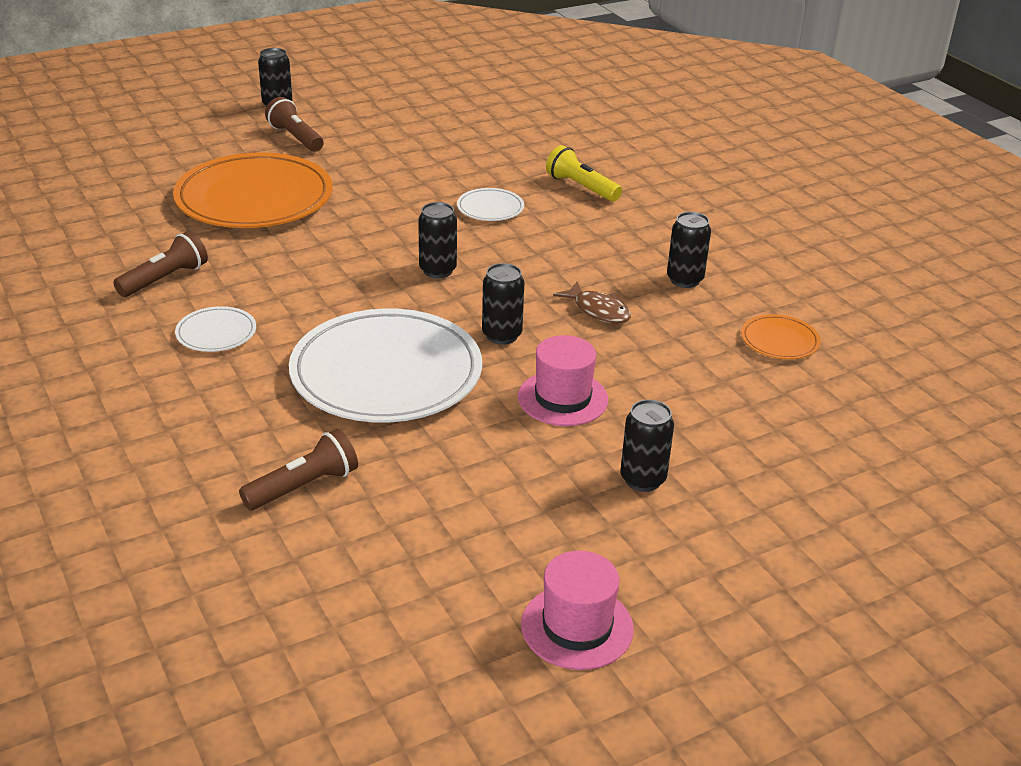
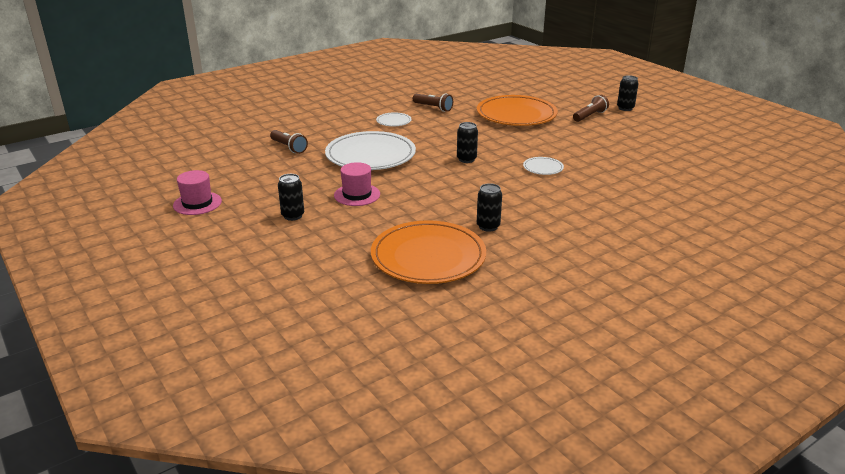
camera: 85 degrees right, 5 degrees down
black can [482,263,524,345] -> none
yellow flashlight [546,145,622,202] -> none
brown fish [553,282,631,324] -> none
orange plate [741,314,820,359] -> orange plate [371,220,486,284], size x2.32

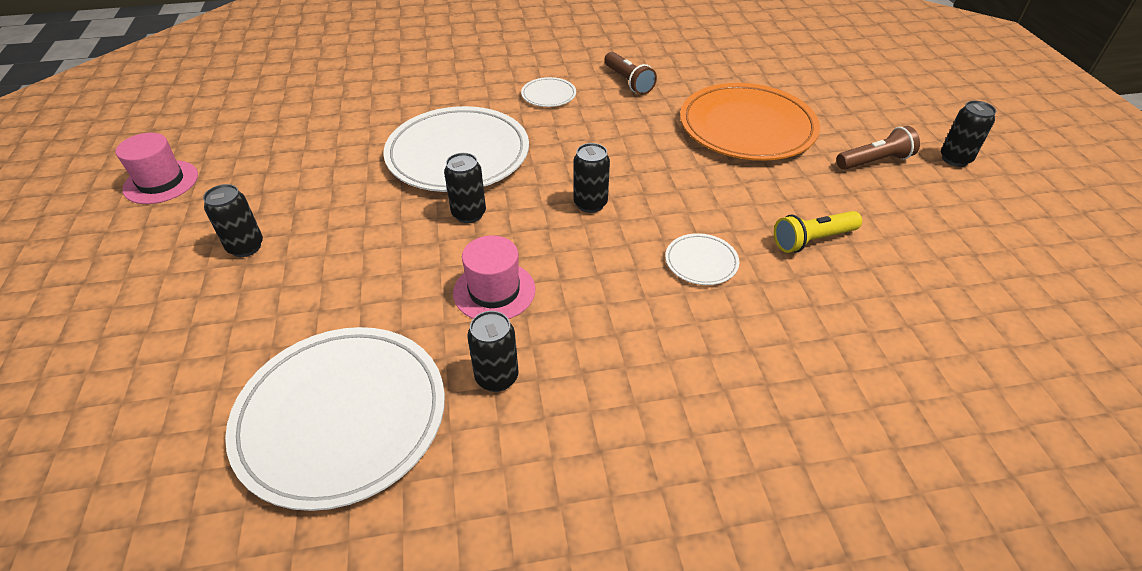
camera: 25 degrees right, 15 degrees up
brown flashlight [270,130,308,154] -> none
pink hat [334,162,380,206] -> pink hat moved to [453,235,535,319]
orange plate [371,220,486,284] -> white plate [225,327,445,511]
none -> black can [444,153,486,223]
none -> yellow flashlight [774,211,862,253]

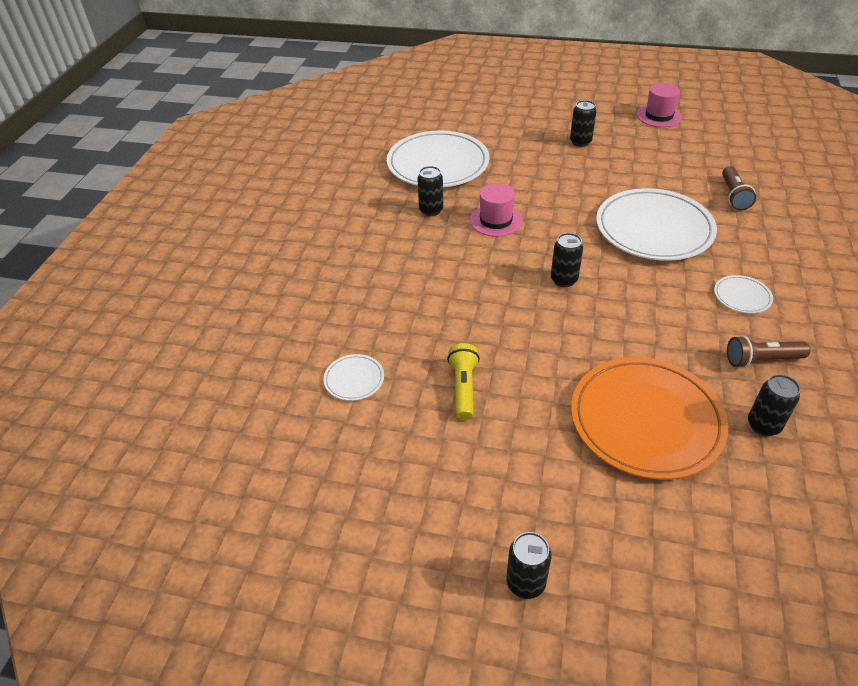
camera: 115 degrees right, 0 degrees up
black can [444,153,486,223] -> black can moved to [748,374,800,436]
white plate [665,233,739,285] -> white plate moved to [324,354,384,401]
brown flashlight [836,126,920,170] -> brown flashlight moved to [722,166,756,210]

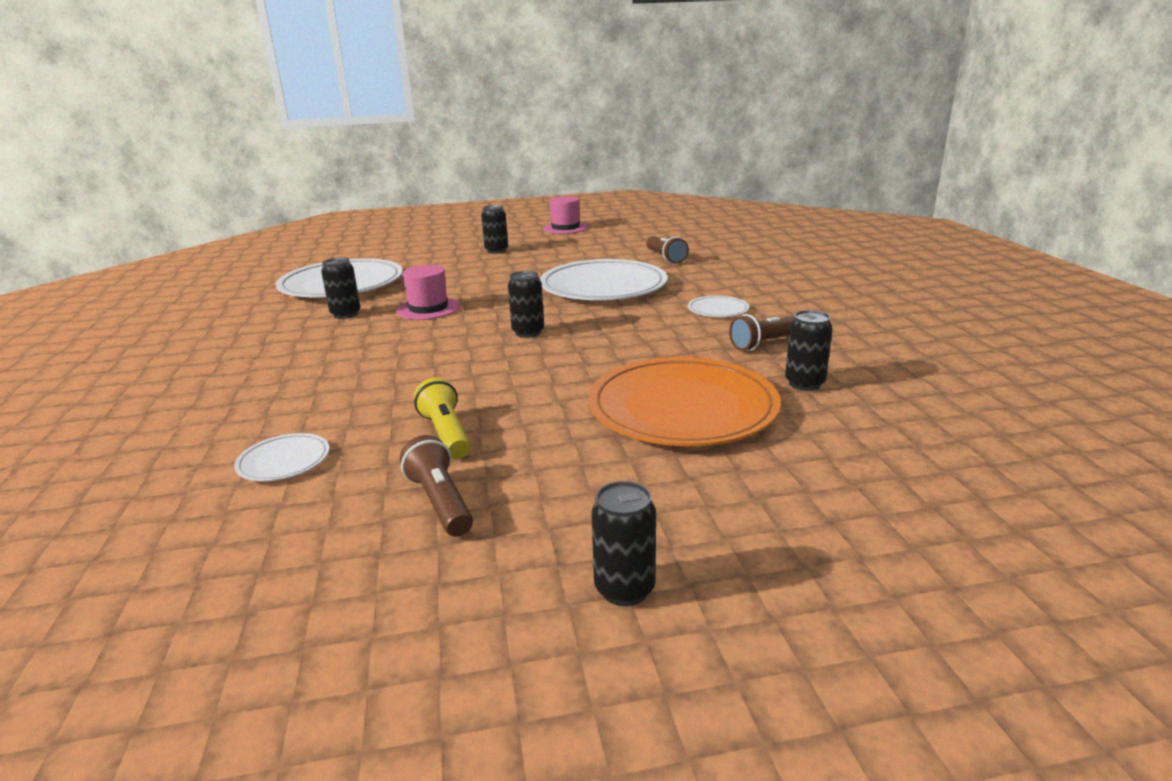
camera: 25 degrees left, 20 degrees down
none -> brown flashlight [400,435,473,537]

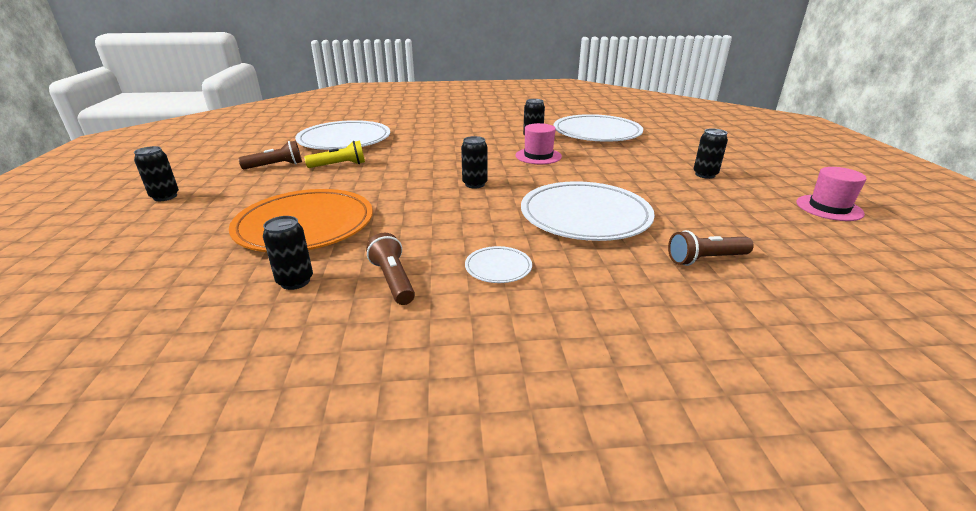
camera: 95 degrees right, 5 degrees up
white plate [234,433,329,481] -> white plate [295,120,390,150], size x2.32

